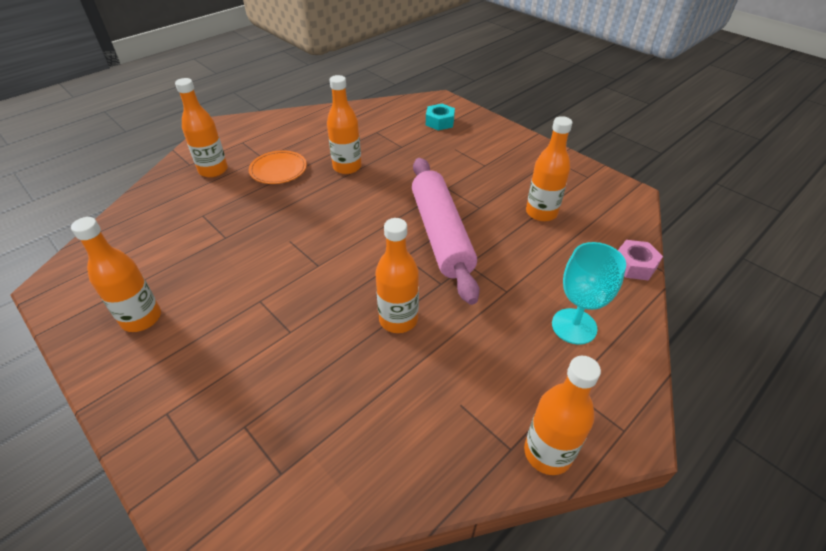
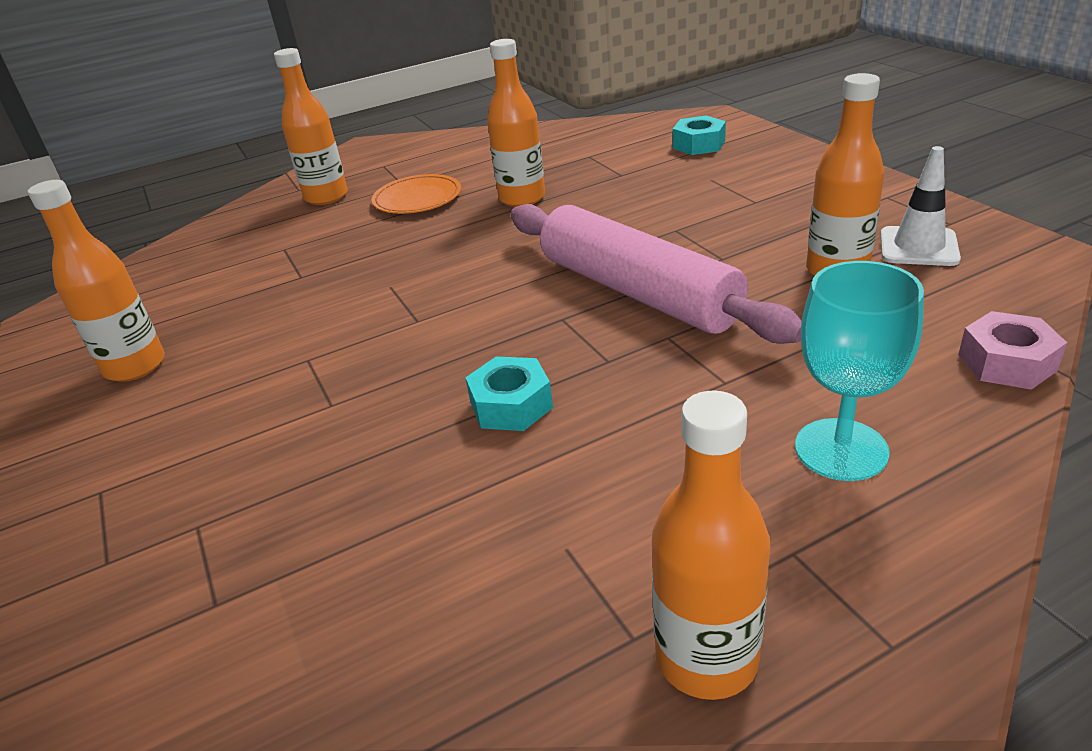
camera: 20 degrees right, 10 degrees down
orange bottle [375,218,419,333] -> turquoise nut [465,357,553,431]
pink rolling pin [412,158,480,305] -> pink rolling pin turned 45 degrees counterclockwise [510,204,802,344]
none -> white traffic cone [880,146,961,266]

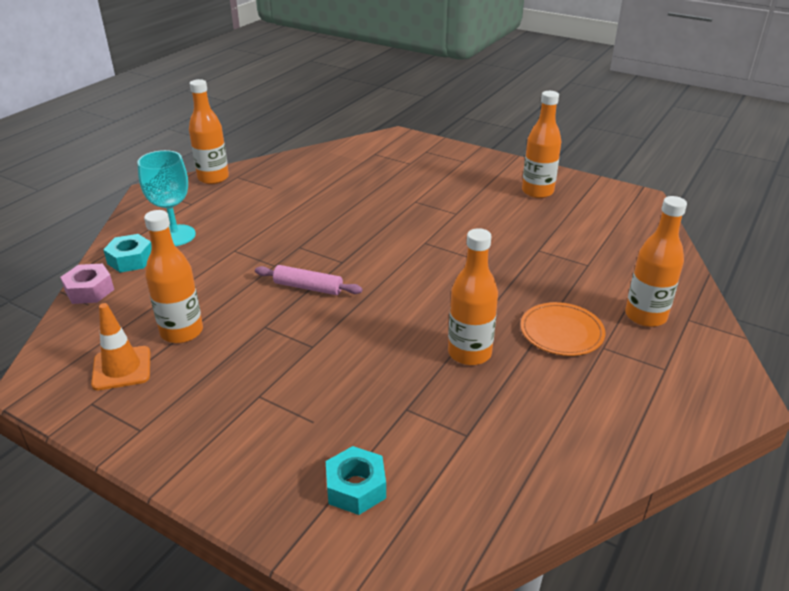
camera: 145 degrees right, 0 degrees up
turquoise nut [465,357,553,431] -> turquoise nut moved to [103,234,152,273]
pink rolling pin [510,204,802,344] -> pink rolling pin [255,265,363,295], size x0.46
white traffic cone [880,146,961,266] -> orange traffic cone [91,303,150,390]

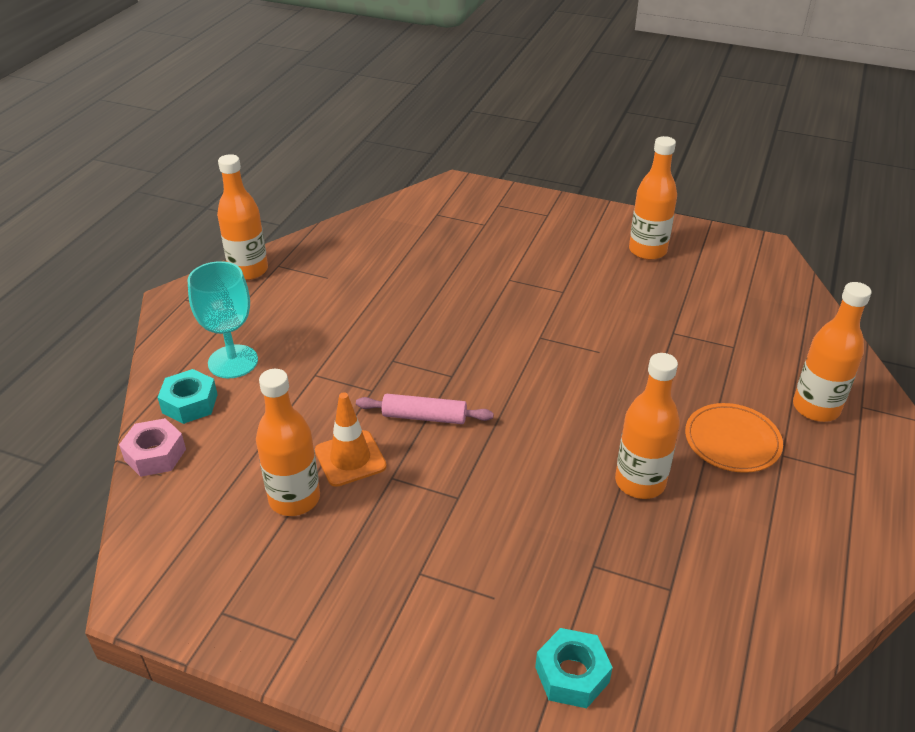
camera: 10 degrees left, 5 degrees up
orange traffic cone [91,303,150,390] -> orange traffic cone moved to [315,392,387,487]

